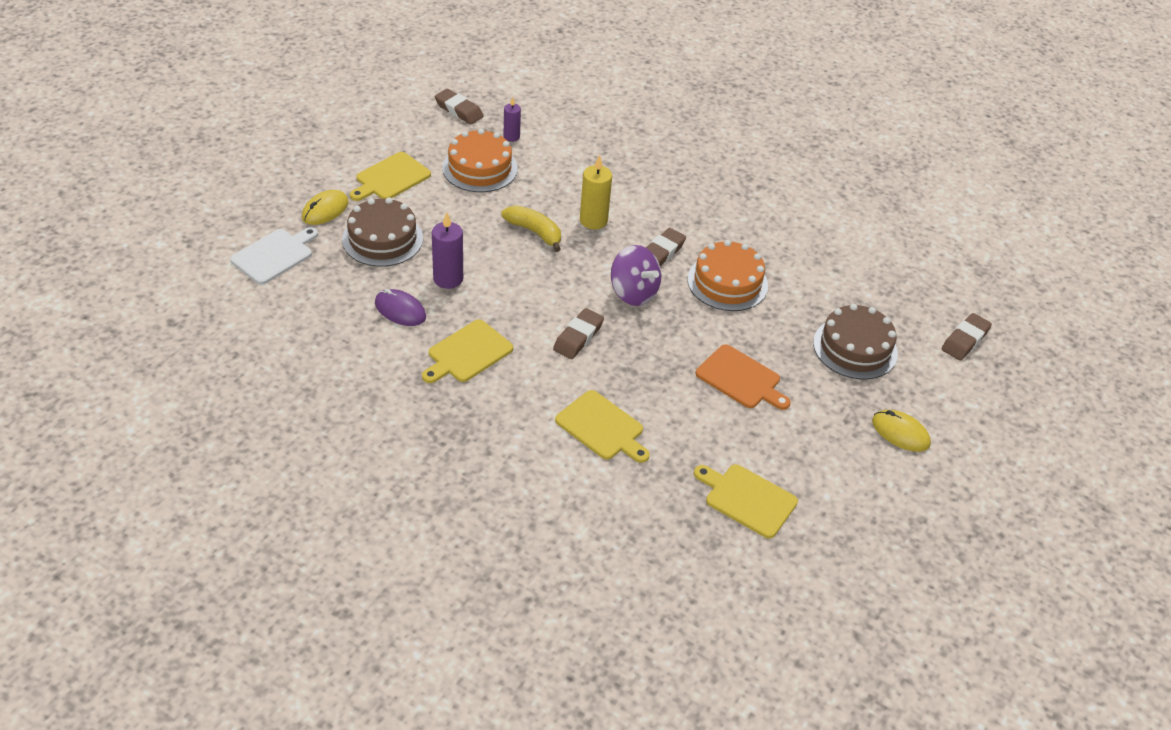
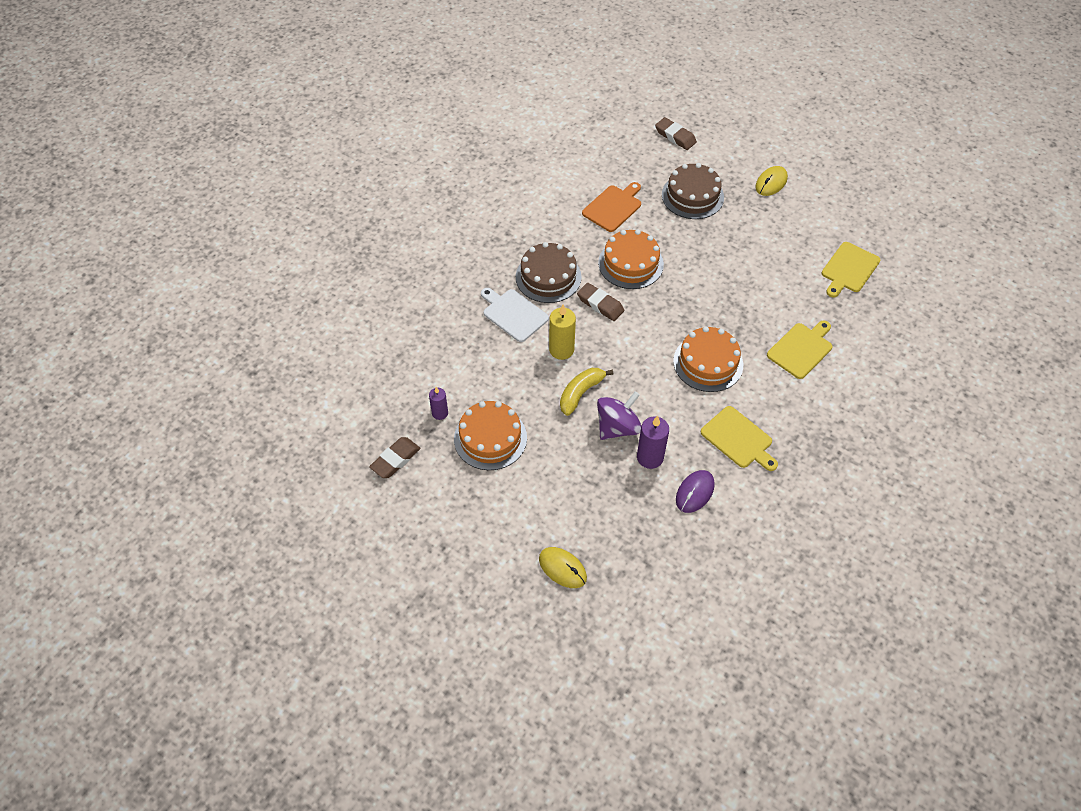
camera: 85 degrees left, 10 degrees up
white cutting board [230,227,318,285] -> white cutting board moved to [481,288,549,342]
brown cake [342,197,423,267] -> brown cake moved to [516,242,582,303]
yellow cutting board [350,152,431,201] -> none
brown eraser [553,308,604,359] -> orange cake [673,326,743,392]
purple spinning top [611,245,661,306] -> purple spinning top moved to [597,391,641,440]
orange cutting board [696,344,791,410] -> orange cutting board moved to [582,182,641,232]

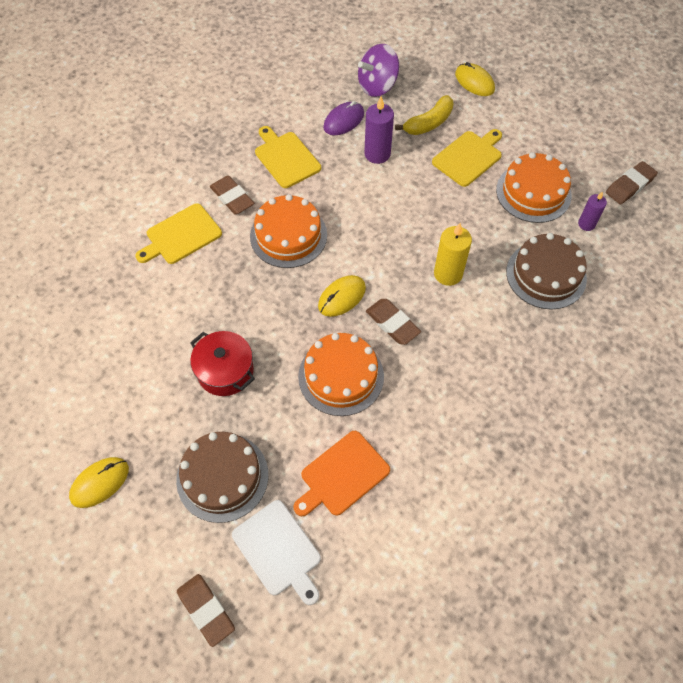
camera: 170 degrees left, 5 degrees up
white cutting board [481,288,549,342] -> white cutting board moved to [232,500,321,605]
brown cake [516,242,582,303] -> brown cake moved to [506,233,587,310]
yellow banana [560,368,613,416] -> yellow banana moved to [395,95,454,135]
purple spinning top [597,391,641,440] -> purple spinning top moved to [358,44,399,97]
yellow cutting board [822,242,880,297] -> yellow cutting board moved to [432,129,502,187]
none -> red pot [190,331,255,396]
none -> brown eraser [210,175,254,215]
none -> yellow mouse [318,275,366,317]

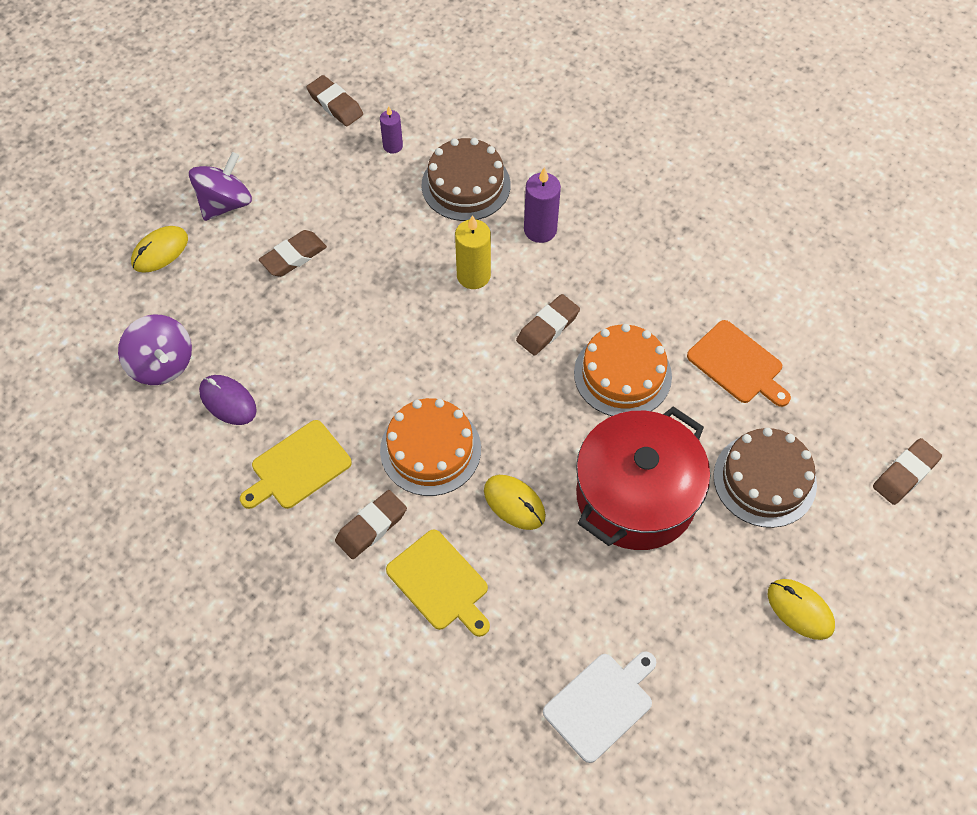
camera: 95 degrees left, 0 degrees up
red pot [190,331,255,396] -> red pot [576,407,710,550], size x1.76
white cutting board [232,500,321,605] -> white cutting board moved to [543,651,656,763]
yellow mouse [318,275,366,317] -> yellow mouse moved to [484,475,546,530]
purple candle [364,96,394,164] -> purple candle moved to [524,167,561,243]
yellow banana [395,95,454,135] -> none
yellow cutting board [432,129,502,187] -> brown eraser [259,230,327,277]
orange cake [496,152,572,223] -> none
none -> purple spinning top [189,152,252,221]

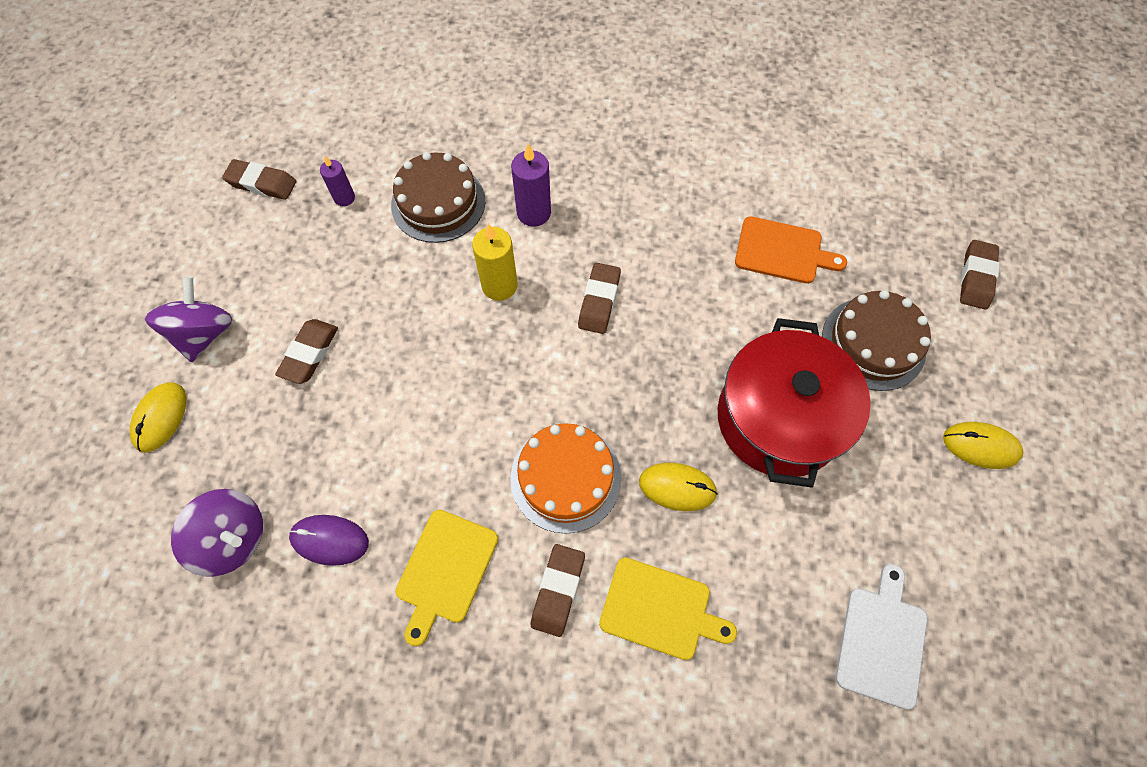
camera: 30 degrees left, 5 degrees up
orange cake [574,324,672,416] -> none

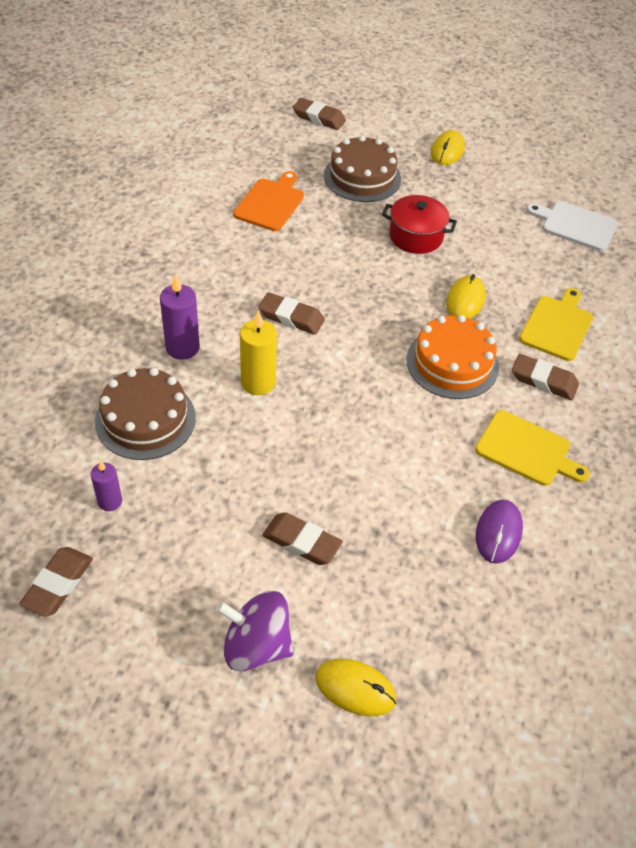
camera: 85 degrees left, 15 degrees down
purple spinning top [171,489,263,577] -> none
red pot [718,318,871,488] -> red pot [382,195,457,254], size x0.57

